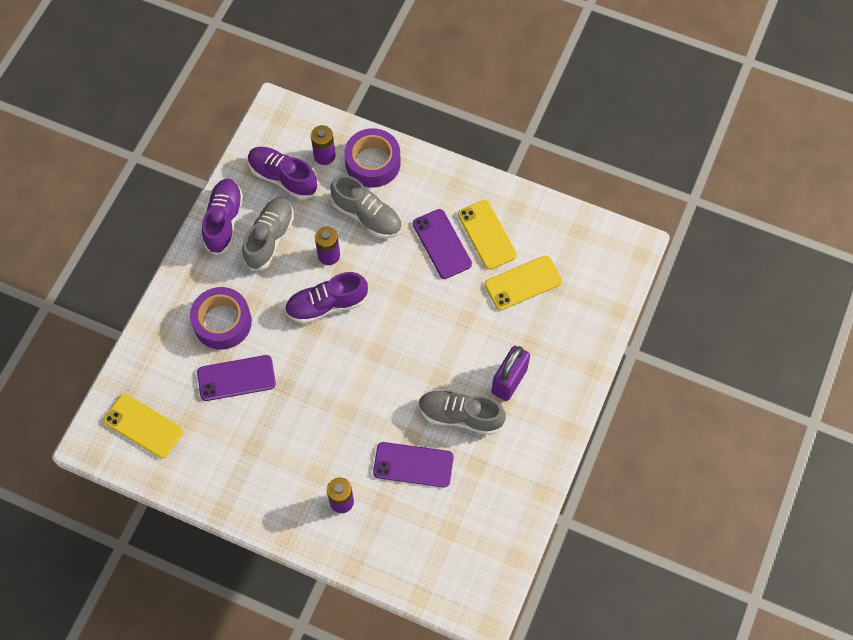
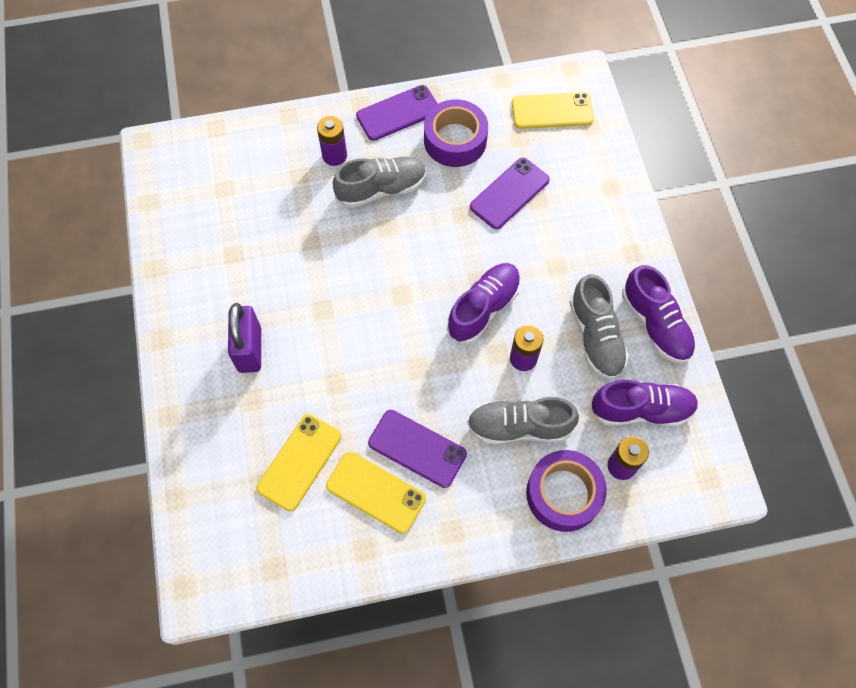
camera: 145 degrees right, 0 degrees up
purple tape [190,287,252,350] -> purple tape moved to [424,99,488,167]
purple phone [373,442,454,487] -> purple phone moved to [356,85,438,141]
grey shoe [419,389,506,435] -> grey shoe moved to [333,157,426,208]

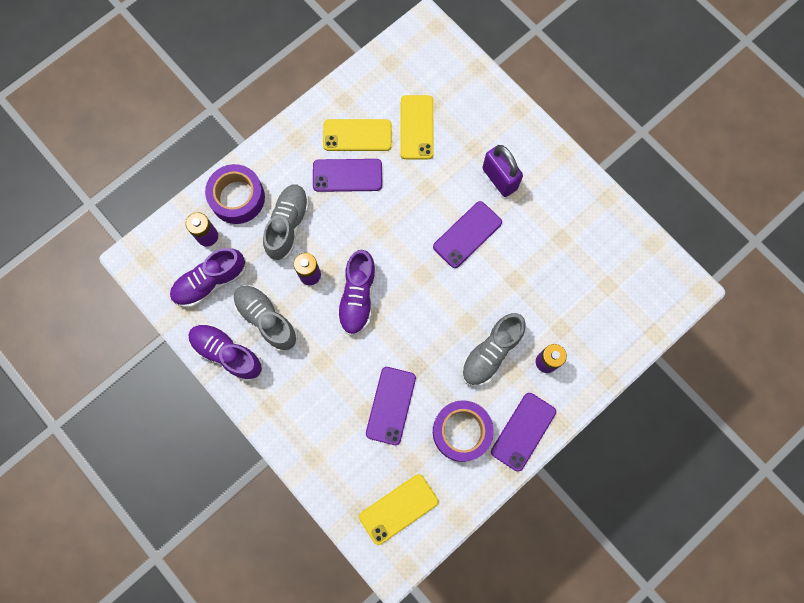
camera: 150 degrees right, 10 degrees up
grey shoe [467,397,579,445] -> grey shoe turned 45 degrees counterclockwise [263,184,309,261]
none -> purple phone [433,201,502,268]

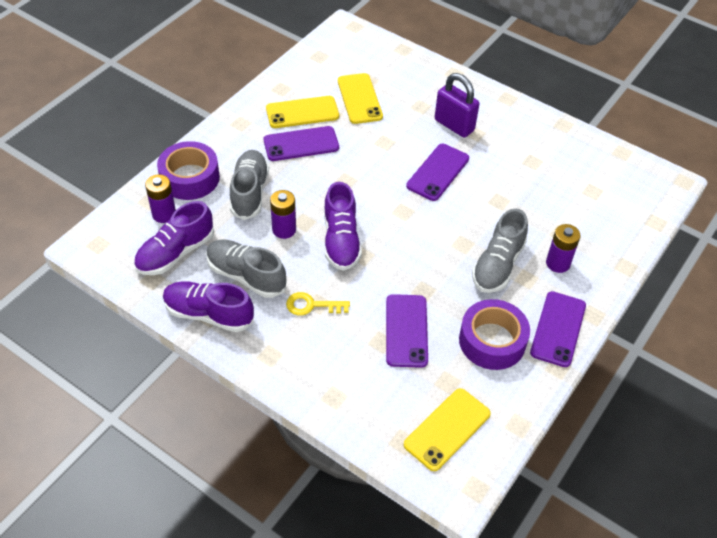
camera: 15 degrees left, 25 degrees down
none -> yellow key [286,292,350,316]

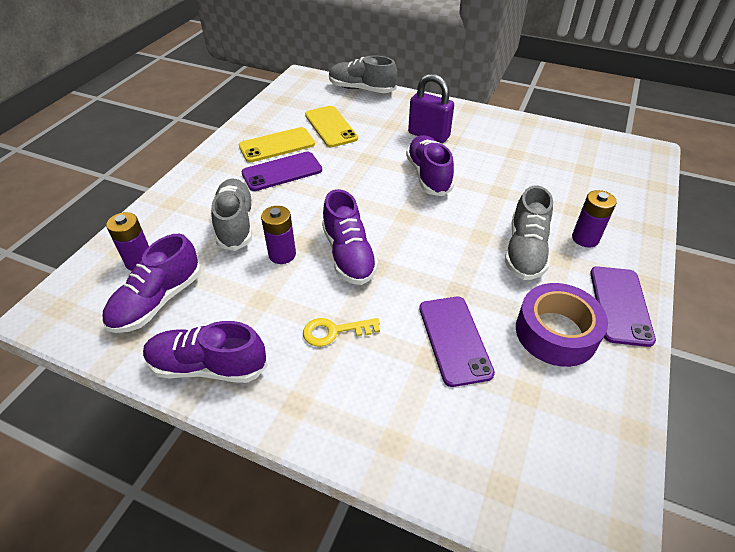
camera: 10 degrees left, 5 degrees down
purple tape [157,141,220,200] -> none
grey shoe [207,239,287,298] -> grey shoe moved to [329,55,397,93]
yellow phone [404,388,491,471] -> none
purple phone [406,144,469,201] -> purple shoe [406,135,454,196]

